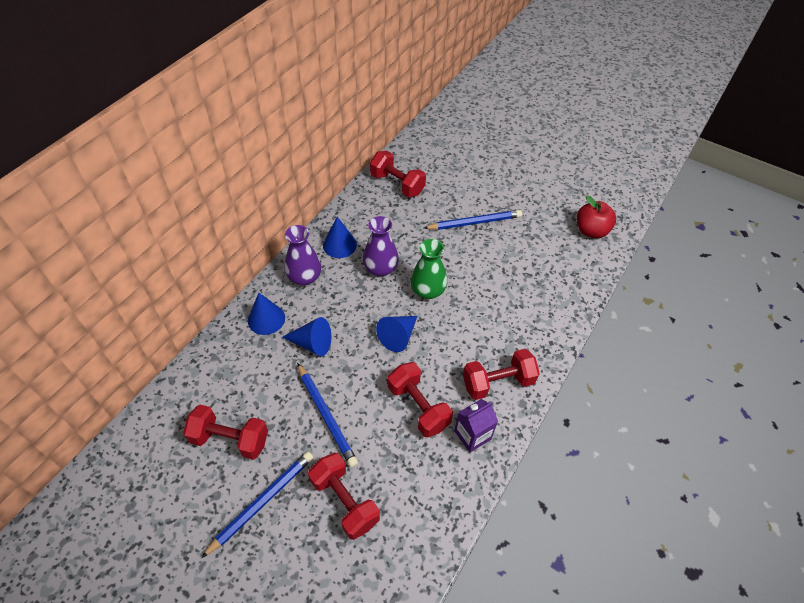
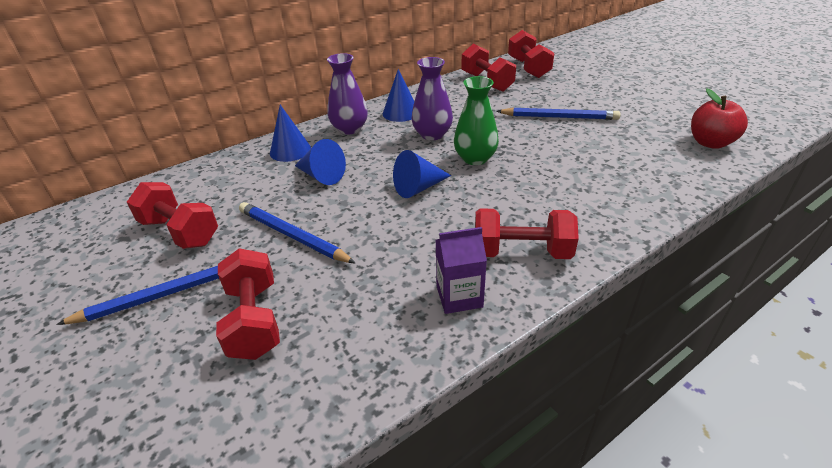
camera: 25 degrees right, 15 degrees down
blue pencil [297,363,358,467] -> blue pencil turned 135 degrees clockwise [239,202,356,264]
red dumbbell [388,362,453,437] -> red dumbbell moved to [508,30,554,78]

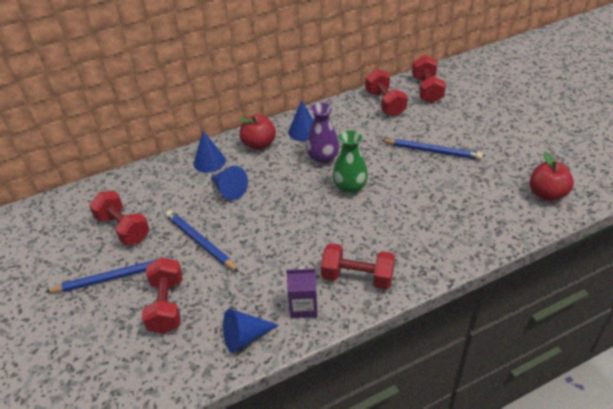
camera: 10 degrees right, 5 degrees up
purple vase [327,53,368,135] -> red apple [239,114,276,150]
blue cone [393,150,451,198] -> blue cone moved to [223,309,279,353]

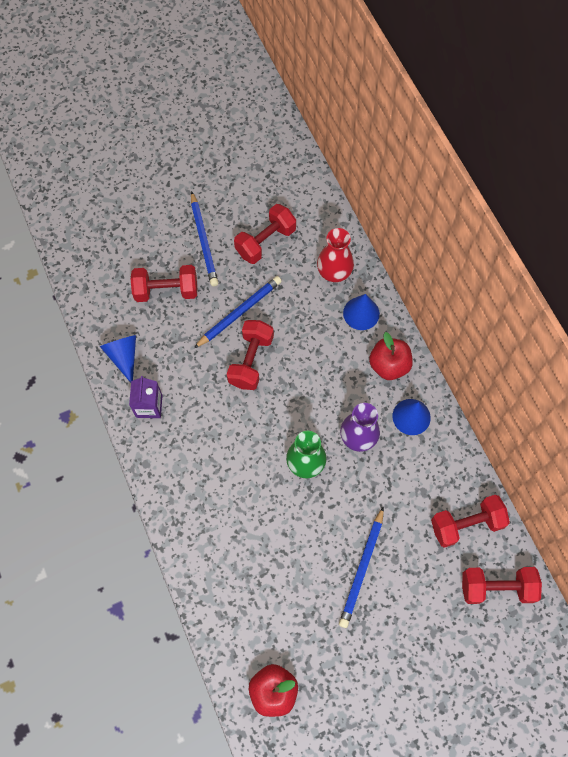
camera: 90 degrees right, 25 degrees up
blue cone [211,166,248,200] -> none
red dumbbell [321,243,395,290] -> red dumbbell moved to [227,320,274,390]
none -> red vase [317,228,354,282]

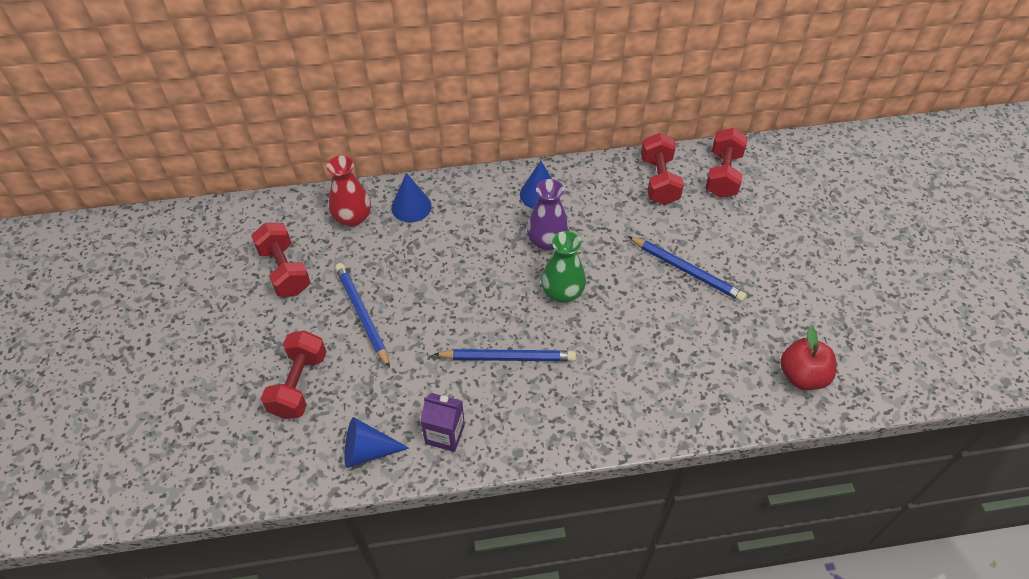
camera: 75 degrees left, 15 degrees down
blue pencil [191,191,218,286] -> blue pencil moved to [433,349,576,362]
red dumbbell [227,320,274,390] -> none
red apple [369,332,413,380] -> none

